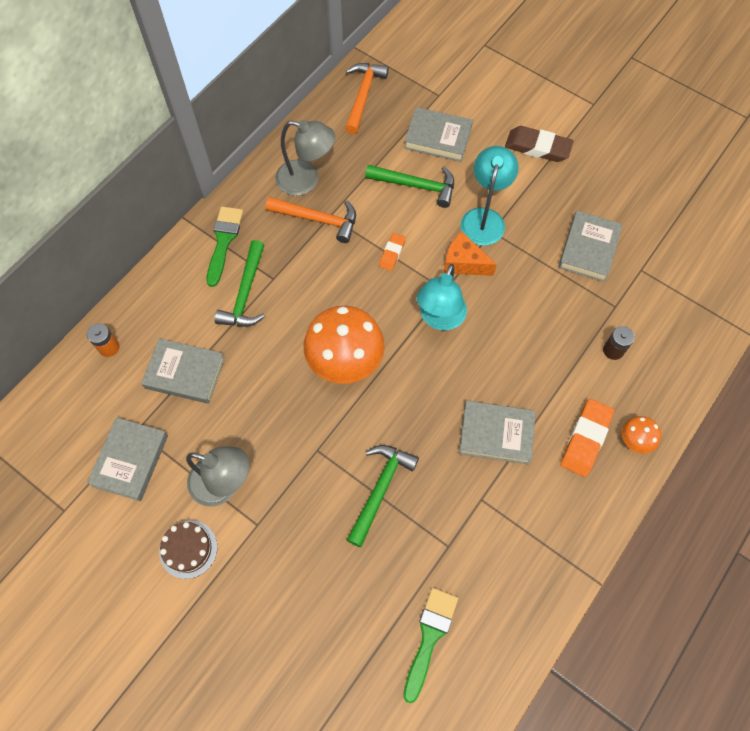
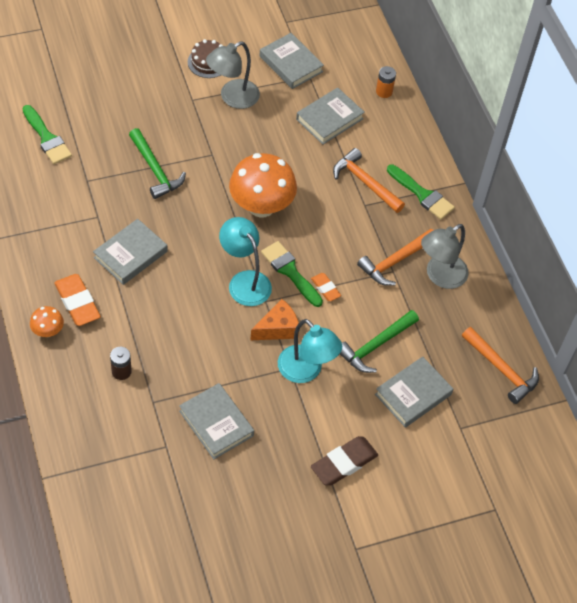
camera: 120 degrees right, 10 degrees down
green hammer [214,240,265,327] -> orange hammer [333,148,405,213]
none -> green brush [261,241,323,307]

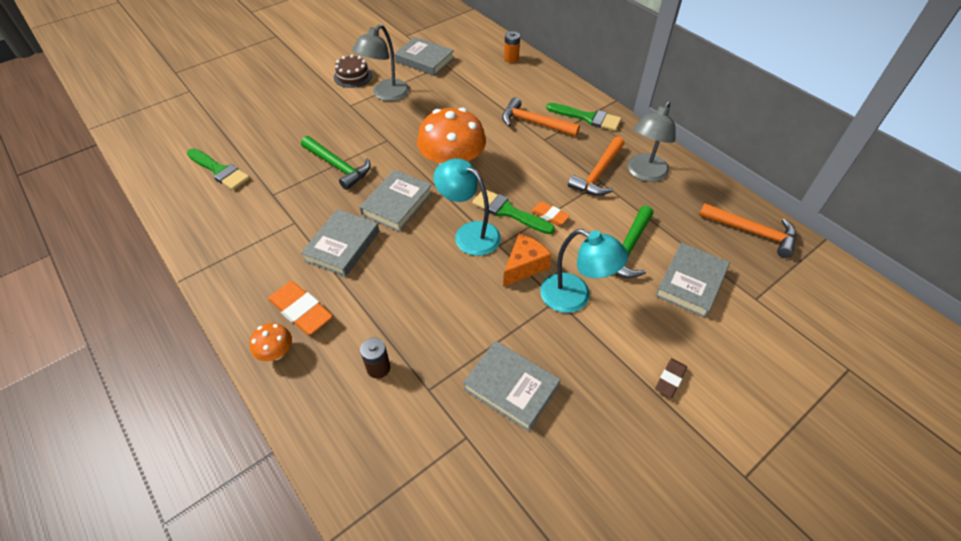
camera: 15 degrees left, 5 degrees down
grey book [296,88,365,144] -> grey book moved to [359,170,433,232]
brown eraser [311,436,378,486] -> brown eraser [655,358,687,398], size x0.57

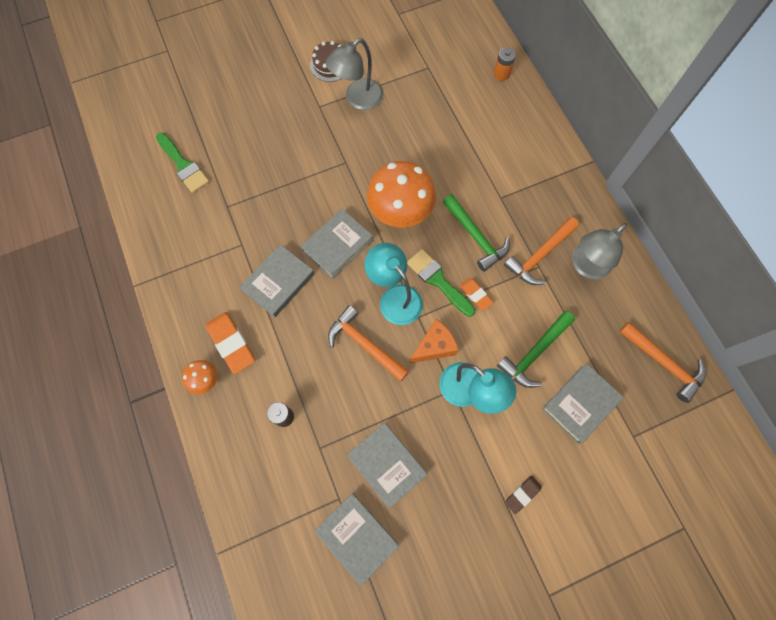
camera: 15 degrees right, 20 degrees up
green hammer [301,136,371,190] -> green hammer moved to [443,194,510,272]
grey book [394,37,454,76] -> grey book moved to [314,493,399,586]
orange hammer [502,97,580,136] -> orange hammer moved to [328,305,409,382]
green brush [546,103,621,131] -> none

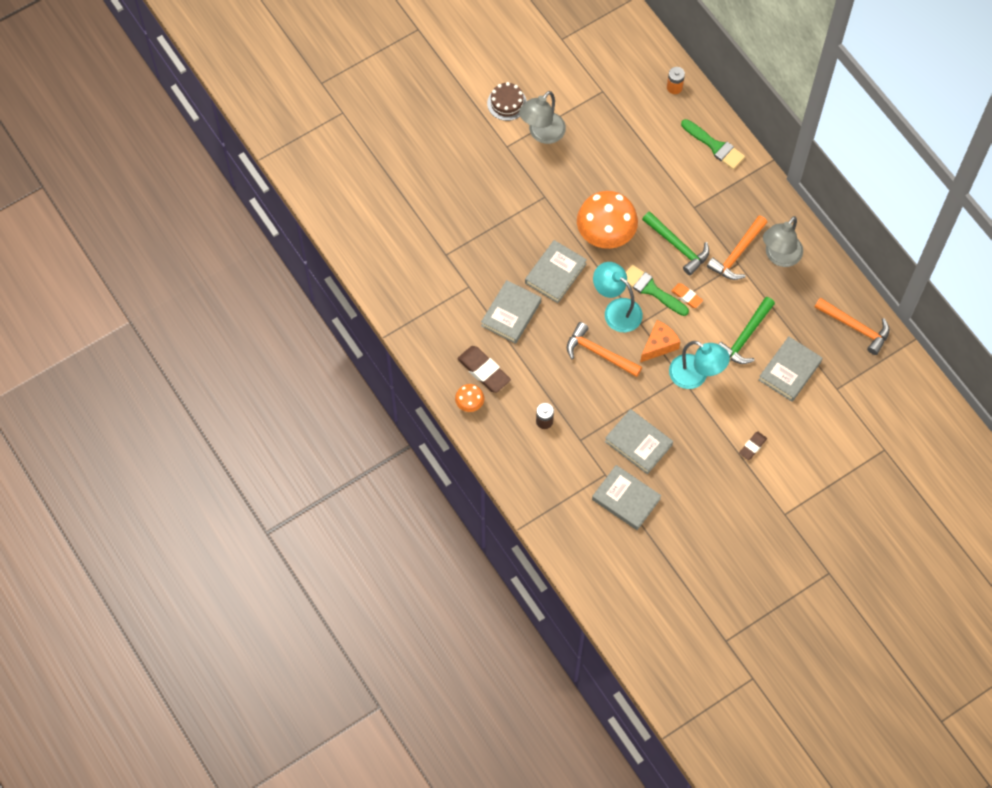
camera: 10 degrees left, 5 degrees down
green brush [156,133,209,193] -> green brush moved to [681,119,745,169]
orange eraser [206,312,255,374] -> brown eraser [457,346,511,393]

